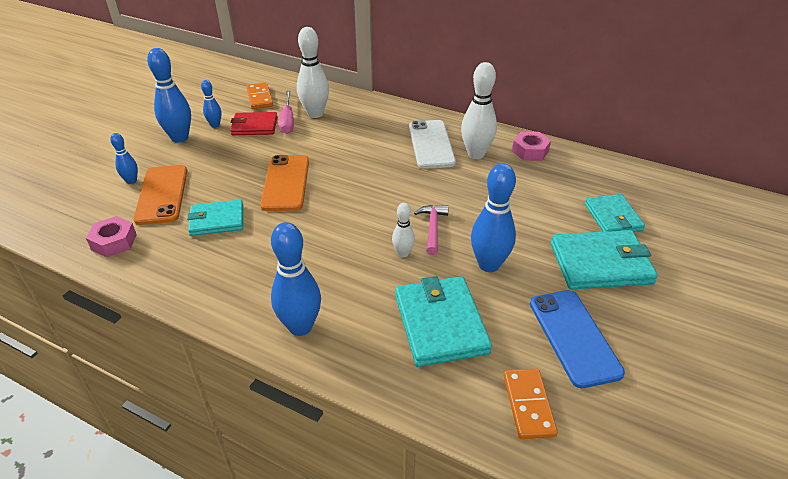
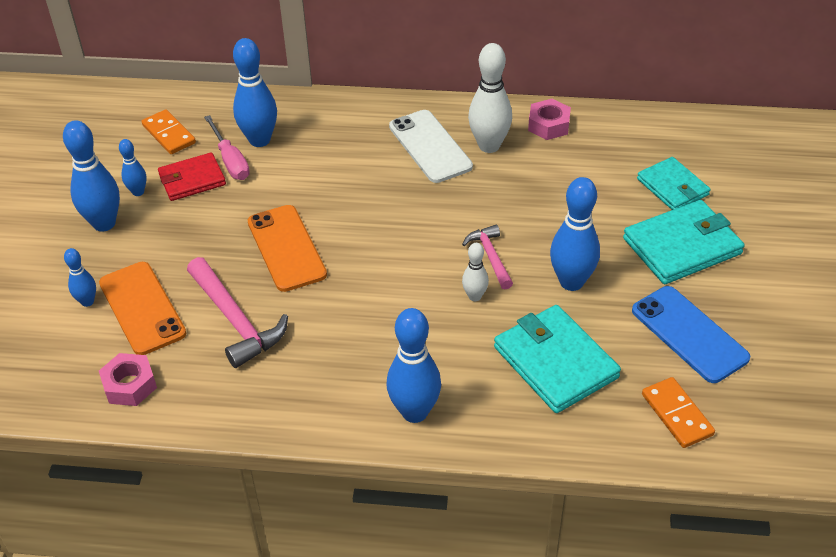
camera: 20 degrees left, 5 degrees up
turquoise wallet [187,199,243,236] -> pink hammer [187,257,288,368]
white bowling pin [297,27,329,118] -> blue bowling pin [233,38,277,147]

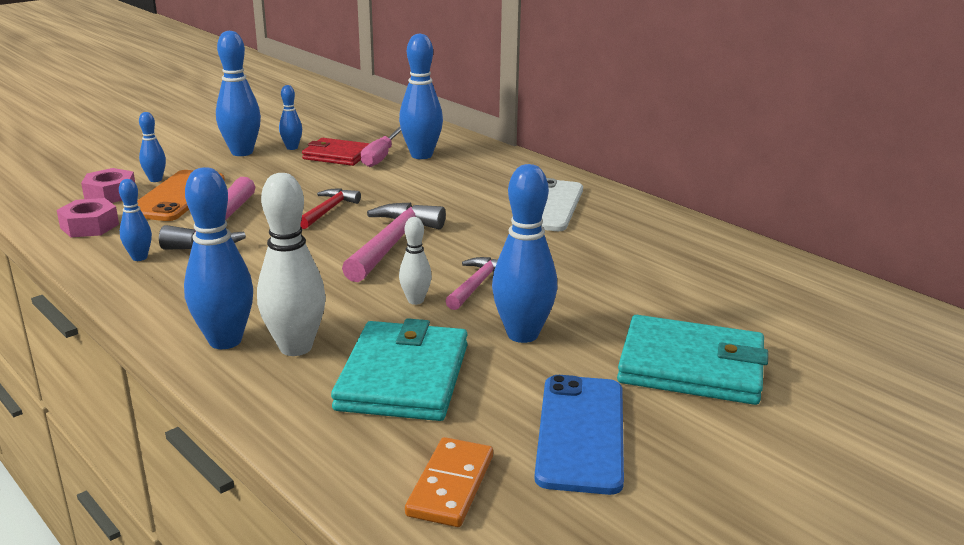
camera: 40 degrees right, 20 degrees down
orange domino [142,109,196,154] -> none
orange phone [248,205,327,292] -> red hammer [300,188,361,229]
white bowling pin [468,43,512,153] -> white bowling pin moved to [257,173,326,356]
pink nut [528,99,571,140] -> pink nut moved to [81,168,135,203]
turquoise wallet [637,157,710,210] -> none
none -> blue bowling pin [119,179,152,261]
none -> pink hammer [342,203,446,282]

